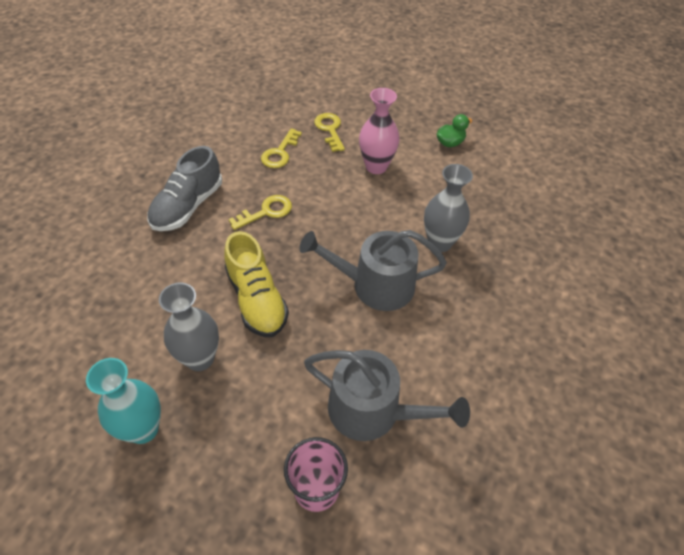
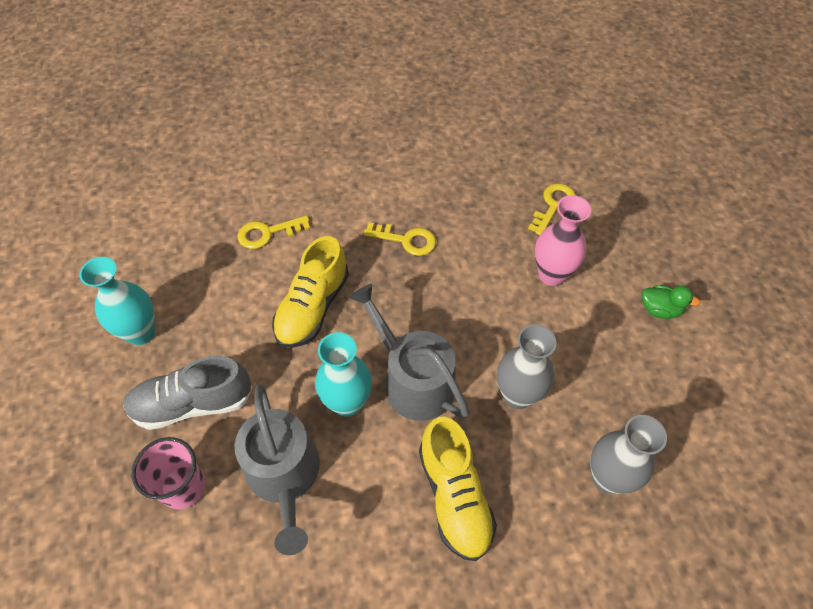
camera: 50 degrees right, 5 degrees up
grey shoe [147,146,222,231] -> grey shoe moved to [123,356,252,430]
grey vase [159,283,219,371] -> grey vase moved to [590,415,667,494]
yellow key [261,128,302,168] -> yellow key moved to [237,215,310,249]
none -> turquoise vase [315,332,372,417]
none -> yellow shoe [419,417,497,561]

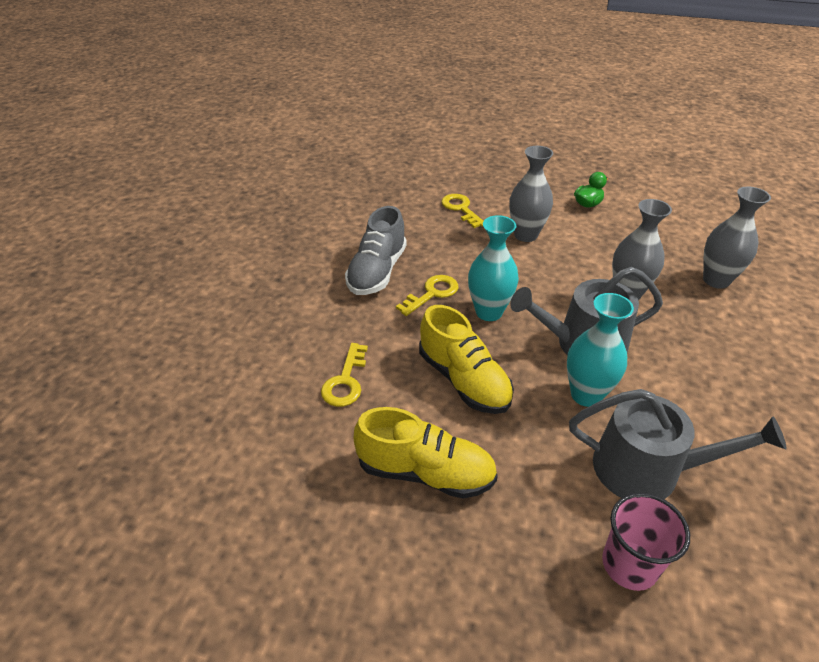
camera: 60 degrees left, 15 degrees down
turquoise vase [79,257,155,345] -> turquoise vase moved to [468,215,519,321]
grey shoe [123,356,252,430] -> grey shoe moved to [345,206,406,295]
yellow shoe [419,417,497,561] -> yellow shoe moved to [354,407,498,499]
pink vase [535,195,591,286] -> grey vase [509,146,553,242]

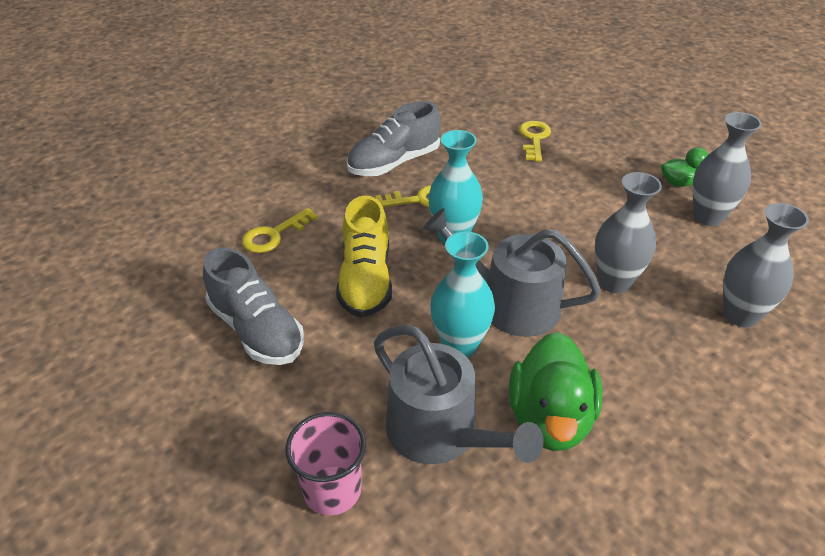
camera: 35 degrees right, 0 degrees up
yellow shoe [354,407,498,499] -> grey shoe [203,247,304,365]
grey vase [509,146,553,242] -> grey vase moved to [693,112,762,226]
none -> green duck [509,332,602,451]

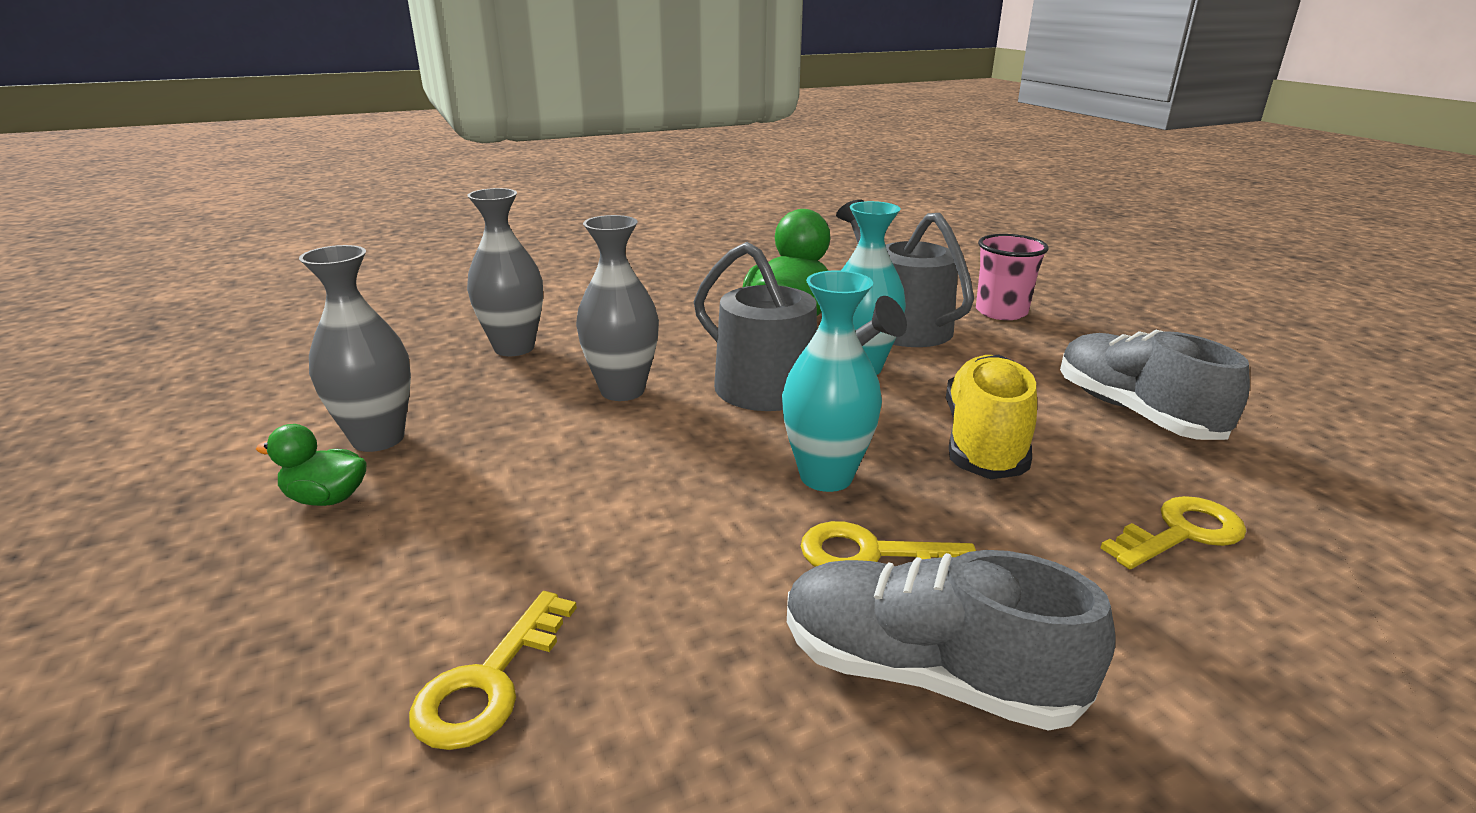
camera: 165 degrees left, 15 degrees down
grey shoe [347,101,440,176] -> grey shoe turned 135 degrees counterclockwise [787,550,1116,731]

